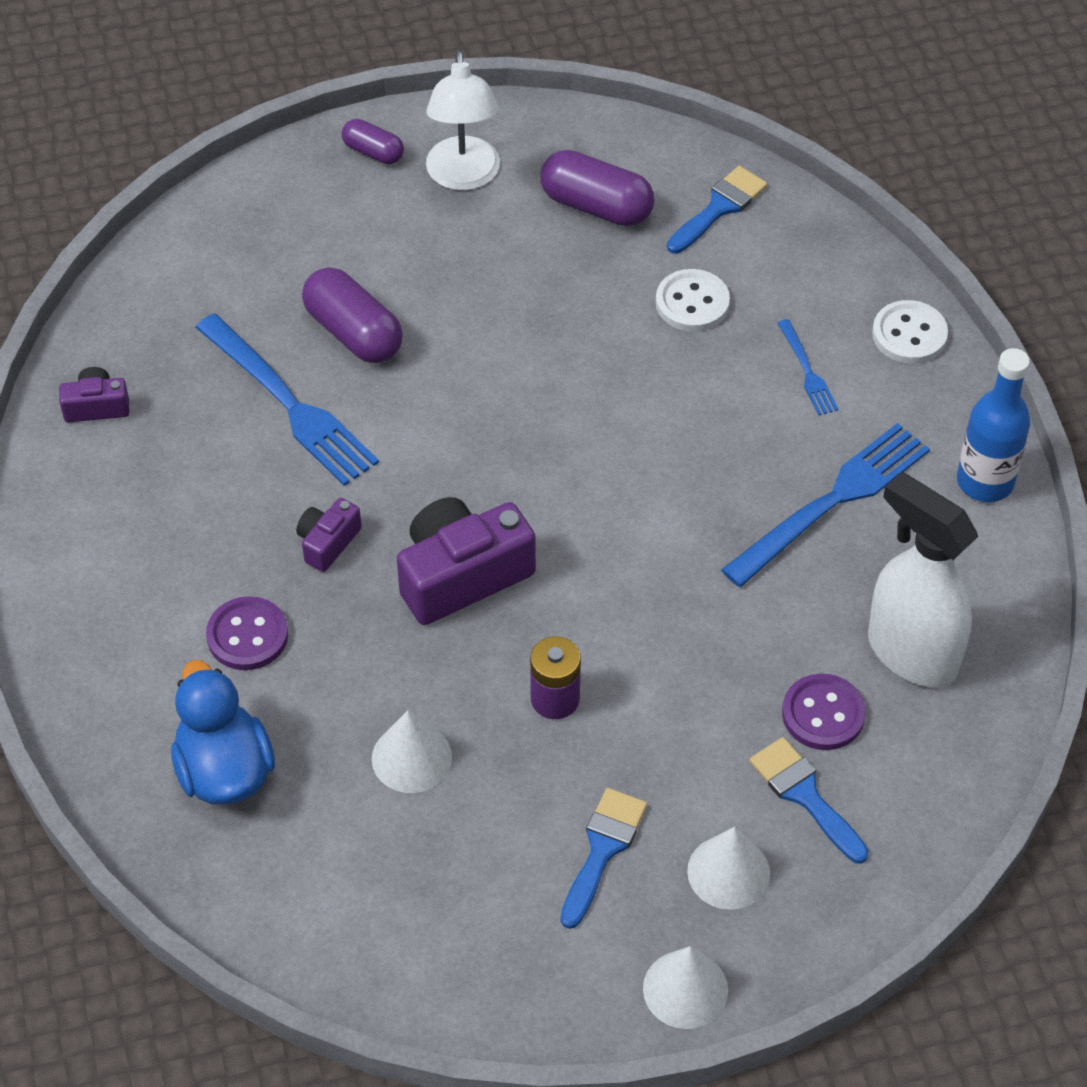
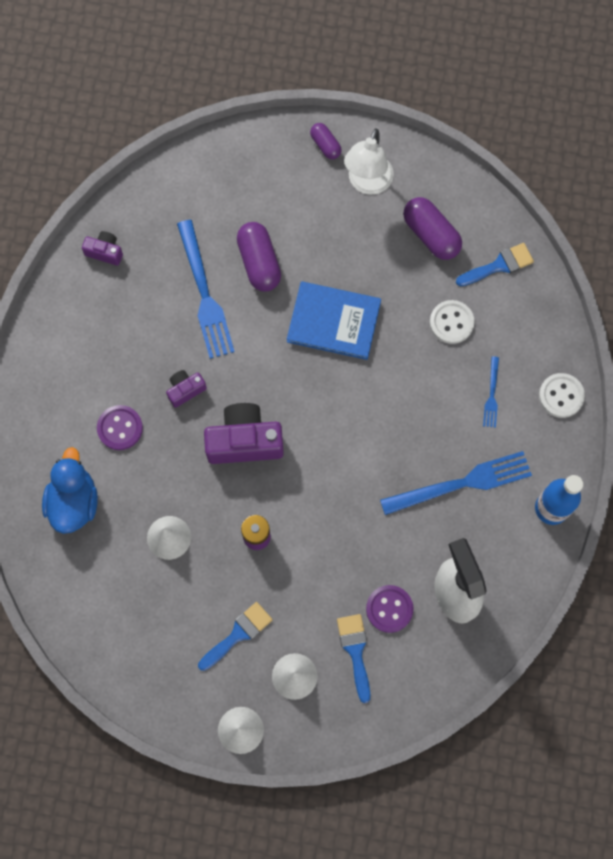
camera: 25 degrees right, 20 degrees up
none -> blue book [287,281,381,360]

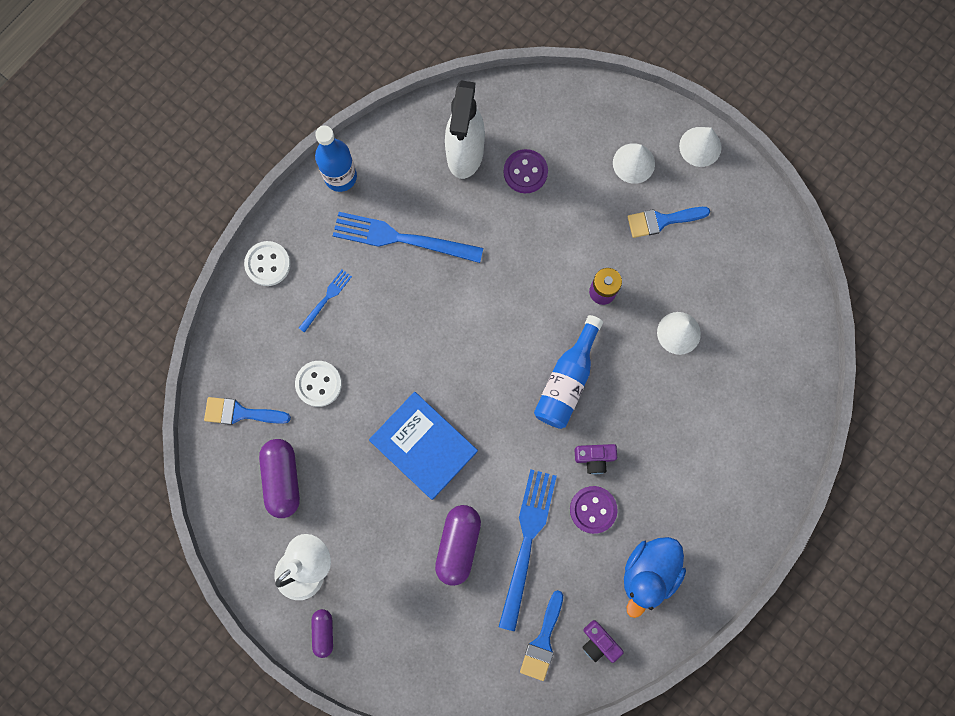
camera: 150 degrees left, 5 degrees up
blue duck [42,447,98,534] -> blue duck moved to [624,537,686,618]
purple button [97,405,143,450] -> purple button moved to [570,486,618,534]
purple camera [204,403,284,464] -> blue bottle [534,315,603,429]
blue brush [337,614,370,703] -> blue brush moved to [520,590,563,681]

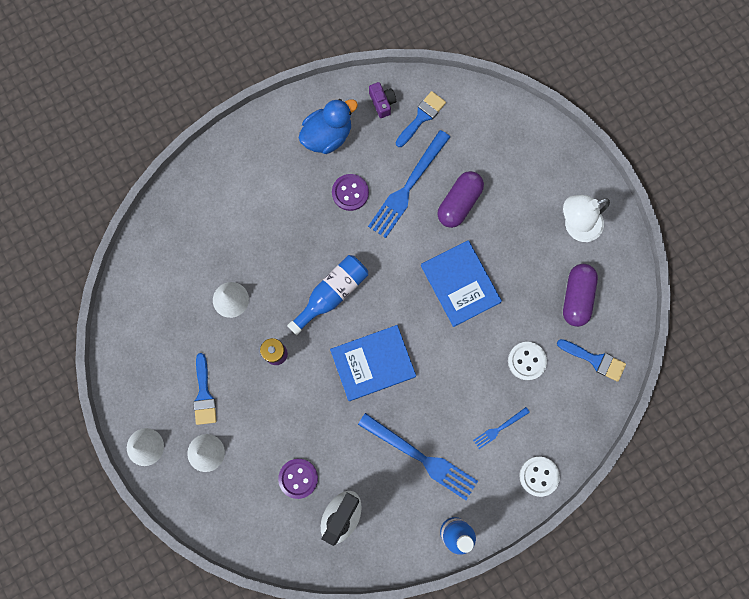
camera: 160 degrees left, 0 degrees up
purple capsule [311,609,333,658] -> none
purple camera [575,444,617,474] -> none
blue brush [628,207,710,238] -> blue brush turned 75 degrees clockwise [193,353,217,425]
none -> blue book [330,325,416,401]

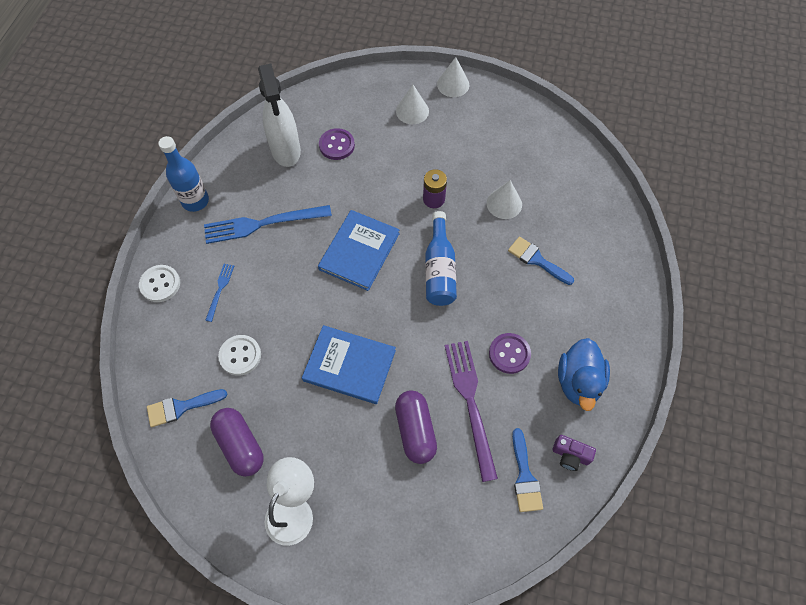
camera: 135 degrees right, 15 degrees down
blue brush [193,353,217,425] -> blue brush moved to [508,237,574,285]
blue fork [368,130,450,238] -> purple fork [445,341,498,482]

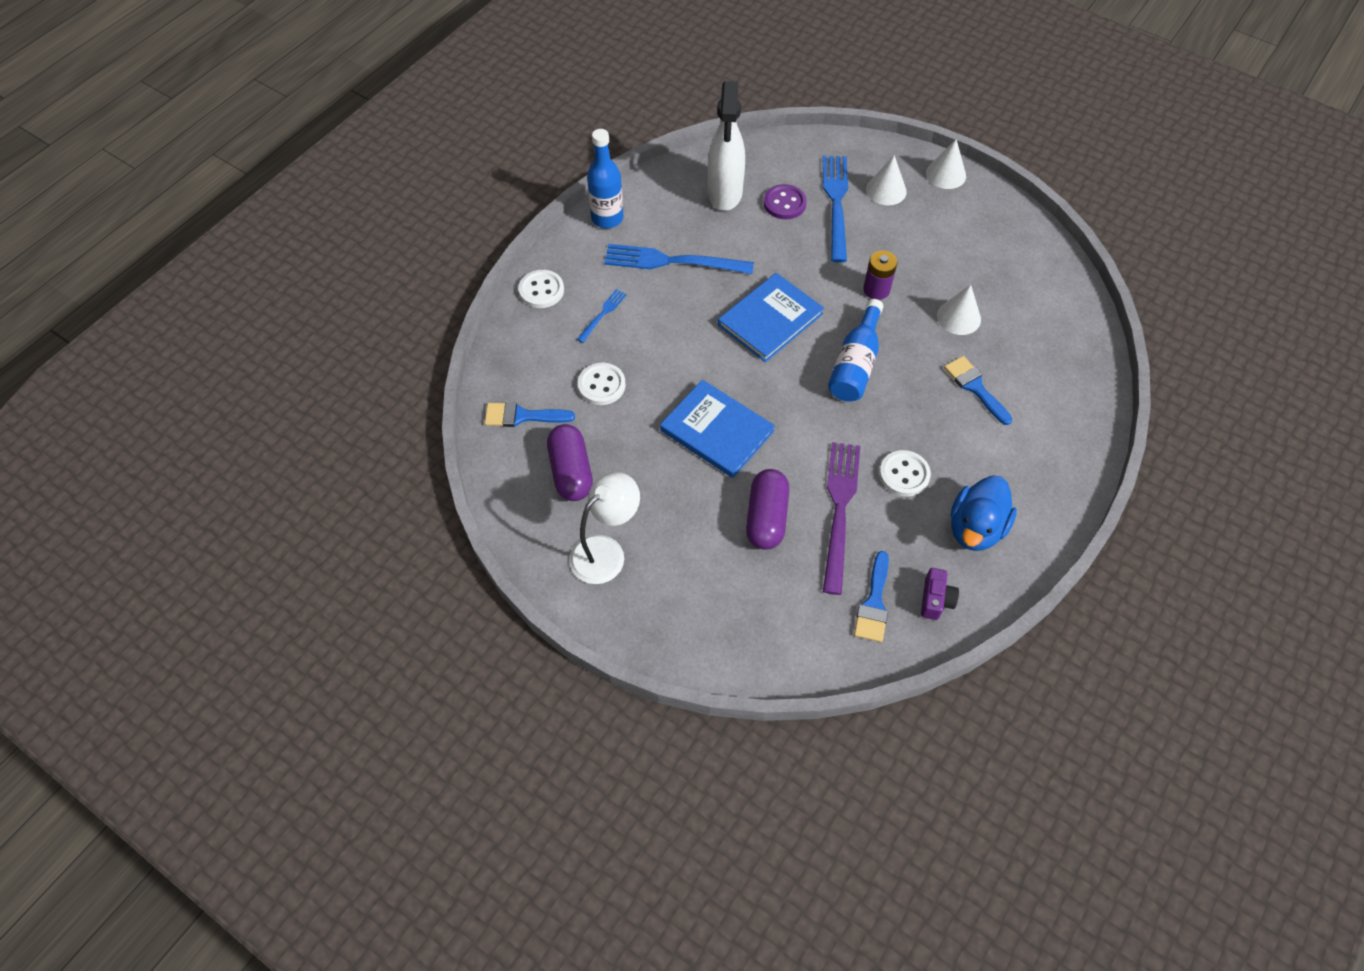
camera: 20 degrees right, 5 degrees down
purple button [489,333,531,374] -> white button [879,450,931,497]
purple camera [553,435,596,471] -> purple camera turned 120 degrees counterclockwise [921,568,959,620]
none -> blue fork [822,156,848,263]

